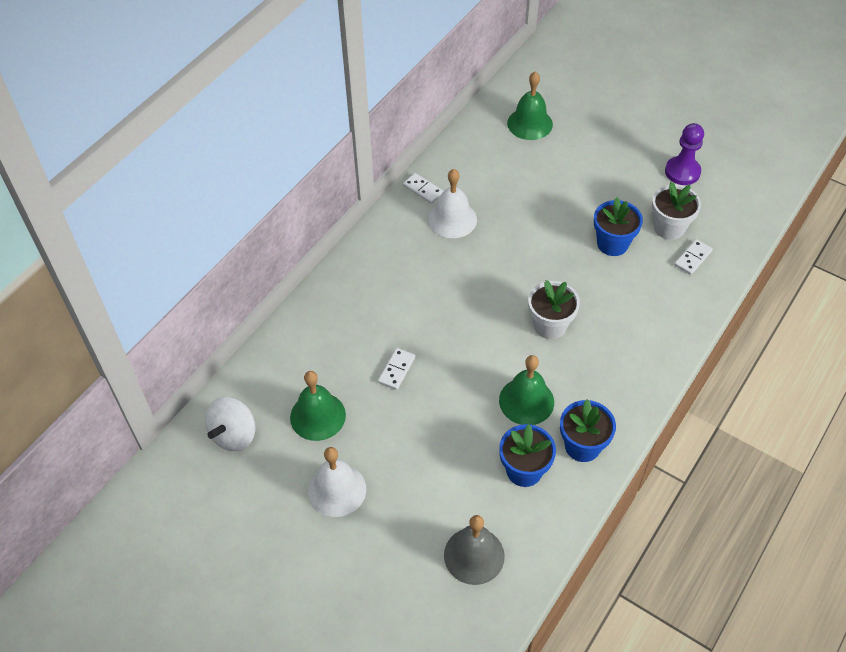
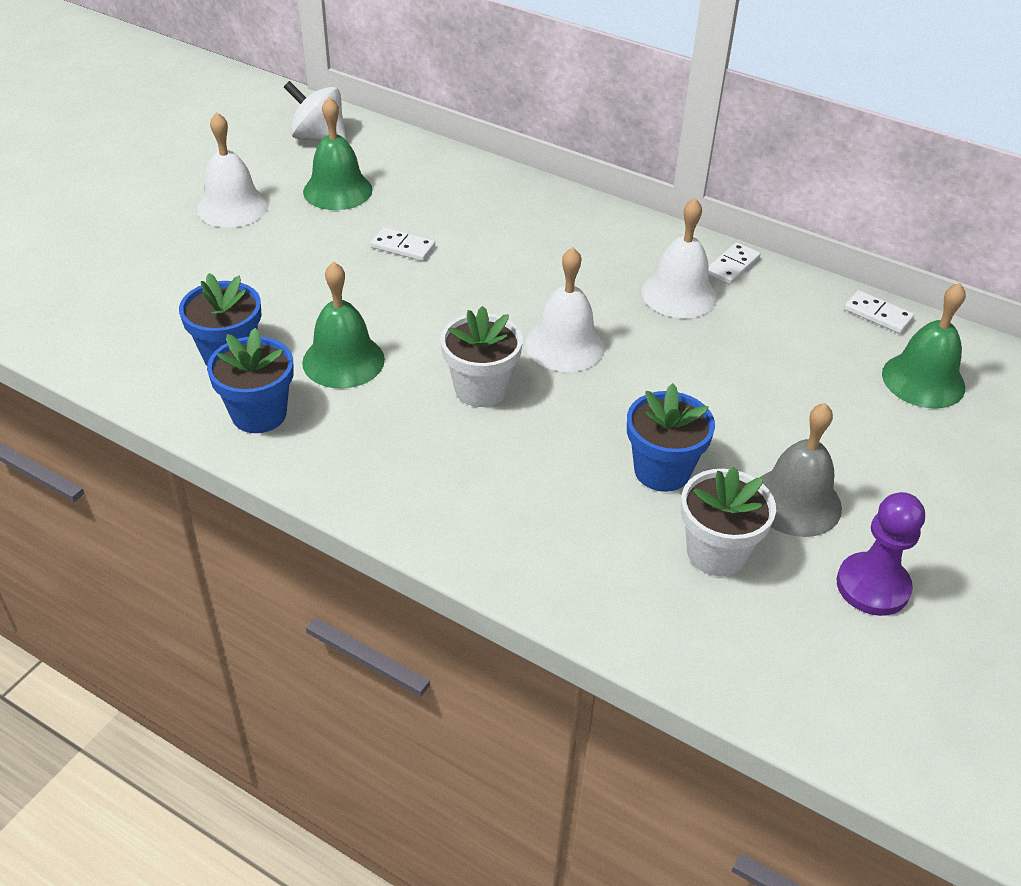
camera: 85 degrees right, 10 degrees down
grey bell [444,515,505,585] -> grey bell moved to [760,403,842,537]
white domino [674,239,713,275] -> white domino moved to [844,290,914,334]
none -> white bell [525,247,605,372]

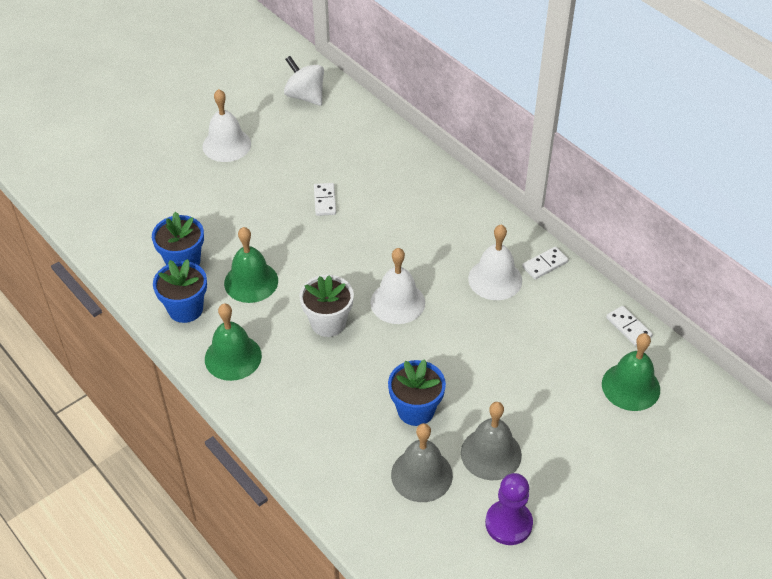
camera: 20 degrees right, 5 degrees up
green bell [303,97,373,210] -> green bell moved to [205,303,262,381]
white domino [371,227,435,261] -> white domino turned 45 degrees clockwise [314,183,336,216]
white flower pot [681,467,776,576] -> grey bell [391,423,453,502]

